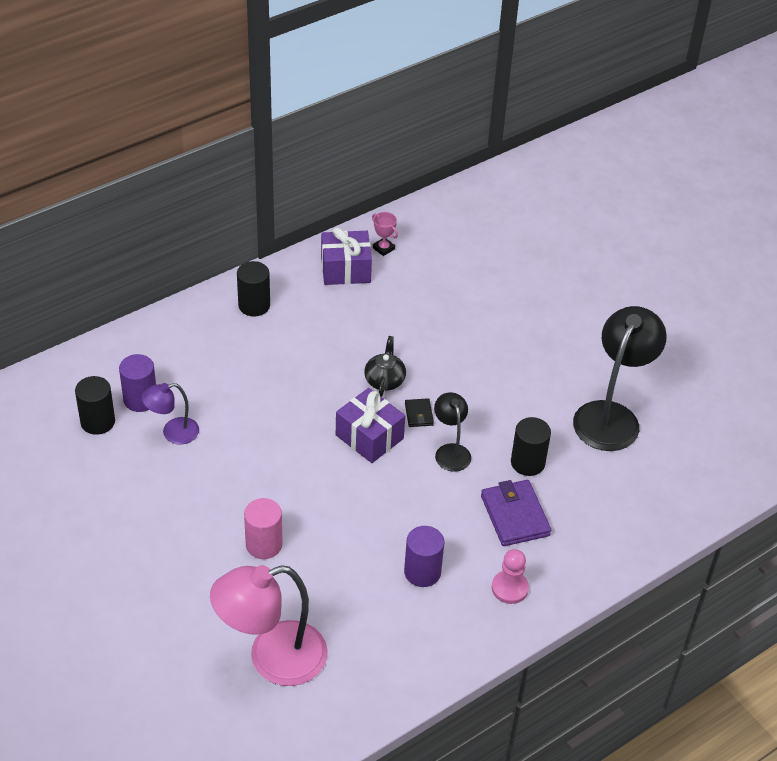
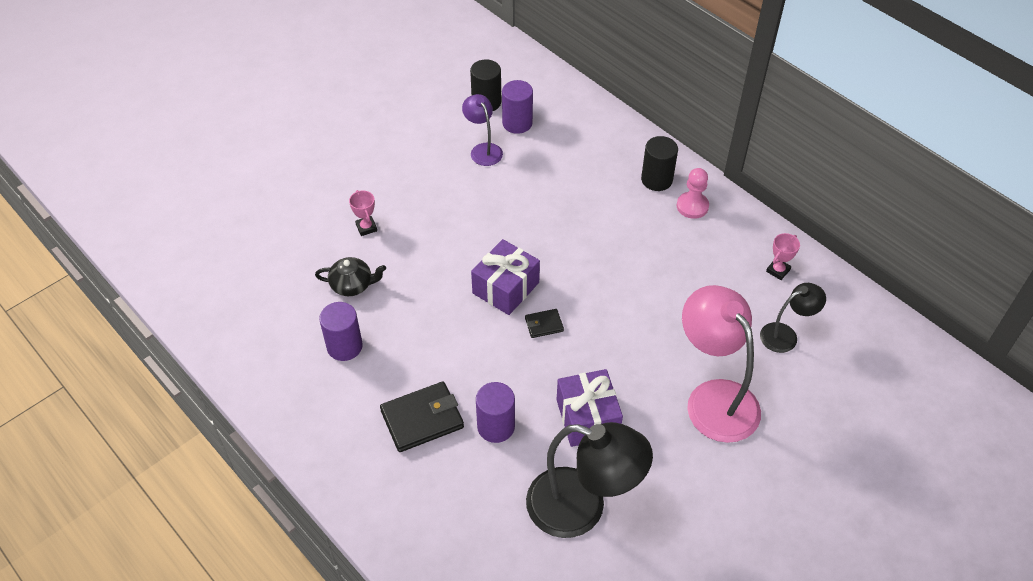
camera: 85 degrees right, 5 degrees up
pink lamp [210,565,328,686] -> pink lamp moved to [682,285,761,443]
pink cylinder [244,498,283,559] -> pink trophy [349,190,377,236]
purple gift [321,227,372,285] -> purple gift moved to [557,369,623,447]
black teapot [364,336,406,397] -> black teapot moved to [315,257,386,296]
black lamp [434,392,471,472] -> black lamp moved to [760,283,826,353]
purple wallet [481,480,551,546] -> black wallet [380,382,464,452]
pink pawn [492,549,529,604] -> pink pawn moved to [677,168,709,219]
black cylinder [511,417,551,476] -> purple cylinder [476,382,515,443]

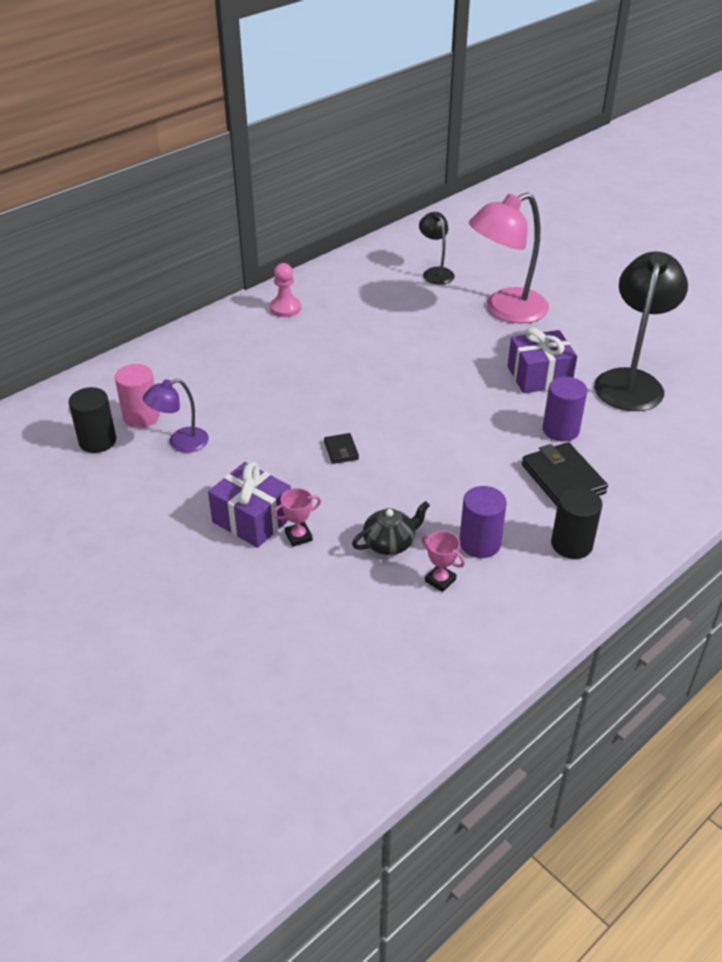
camera: 90 degrees left, 10 degrees down
black teapot [315,257,386,296] -> black teapot turned 60 degrees clockwise [352,501,430,555]
purple gift [471,239,540,315] -> purple gift moved to [208,462,291,548]
purple cylinder [502,80,533,134] -> pink cylinder [115,364,160,428]
black wallet [525,309,564,338] -> black wallet moved to [324,433,359,464]
black cylinder [641,136,678,191] -> black cylinder moved to [551,487,602,559]
pink trophy [766,233,800,280] -> pink trophy moved to [421,531,465,592]

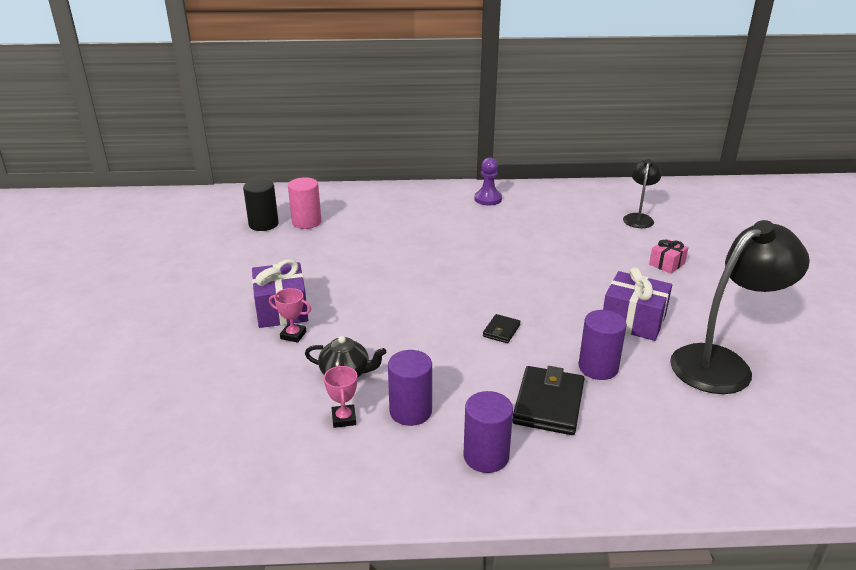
camera: 40 degrees right, 10 degrees down
purple lamp [143,379,209,453] -> none
pink pawn [270,263,301,317] -> purple pawn [475,158,502,205]
black wallet [324,433,359,464] -> black wallet moved to [483,314,520,343]
pink lamp [469,192,549,324] -> pink gift [649,239,689,274]
black cylinder [551,487,602,559] -> purple cylinder [463,391,513,473]

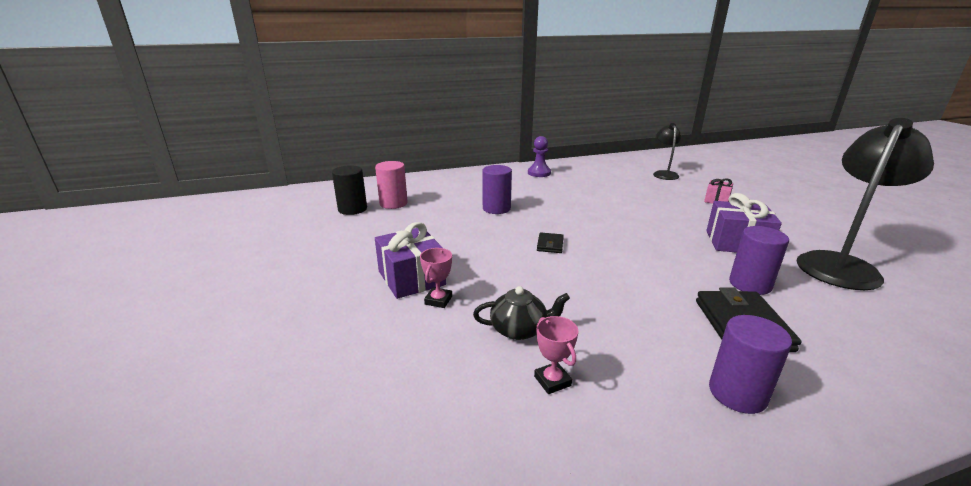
camera: 15 degrees left, 5 degrees down
pink trophy [269,288,311,343] -> pink trophy turned 75 degrees counterclockwise [420,248,452,308]
purple cylinder [388,350,432,426] -> purple cylinder moved to [483,165,512,214]
black wallet [483,314,520,343] -> black wallet moved to [537,233,564,253]

